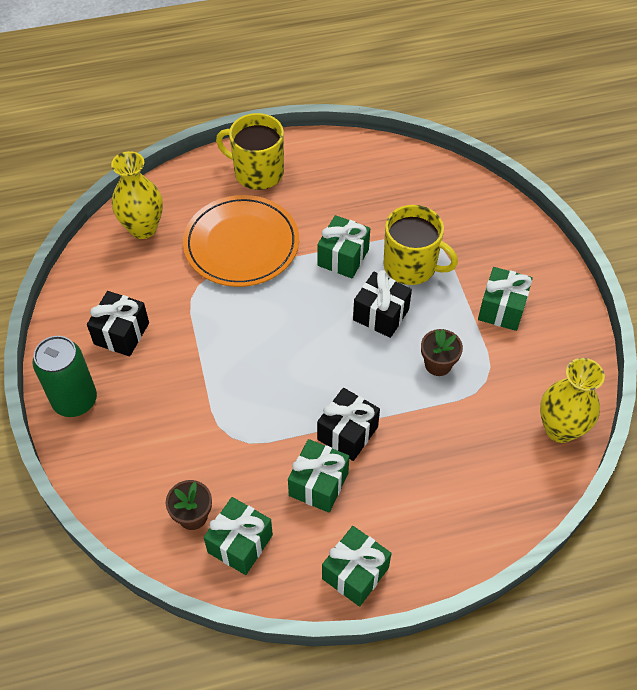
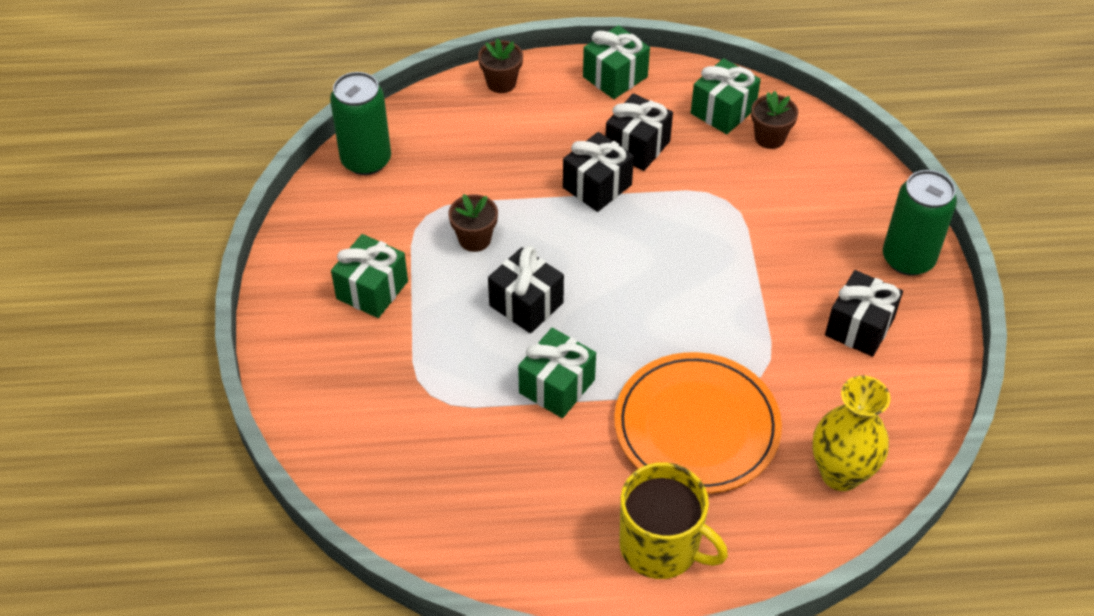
camera: 170 degrees left, 5 degrees down
green gift [288,439,349,513] -> black gift [605,93,673,171]
yellow mug [383,205,458,285] -> none
yellow vase [540,358,605,443] -> green can [330,72,391,175]
none -> brown flower pot [478,38,523,93]

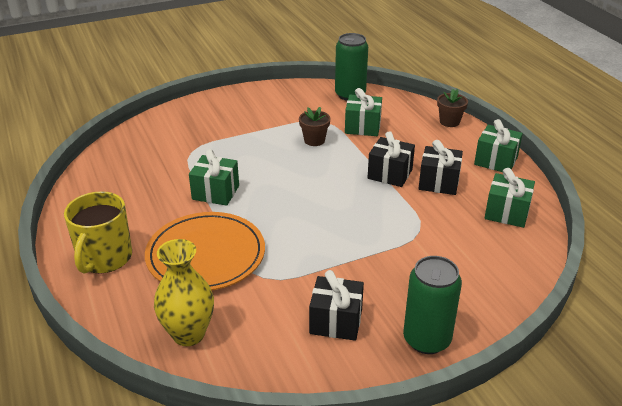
camera: 70 degrees right, 15 degrees down
green gift [331,234,408,318] -> green gift moved to [345,88,382,136]
black gift [488,246,564,333] -> none
brown flower pot [751,91,798,149] -> none

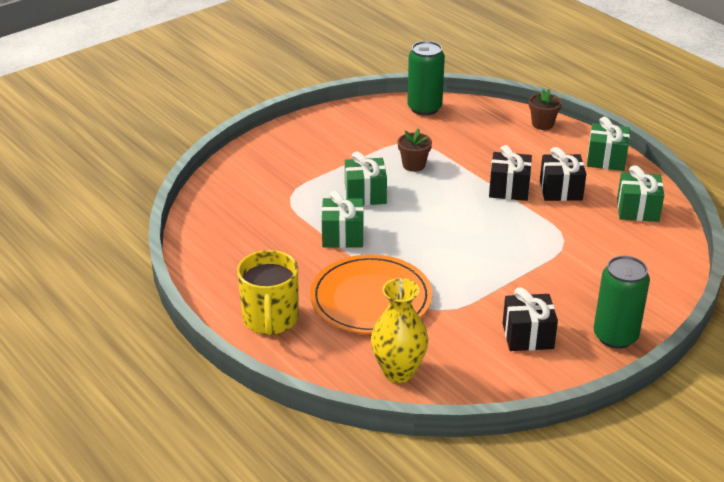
camera: 15 degrees left, 0 degrees up
green gift [345,88,382,136] -> green gift moved to [345,151,387,205]

